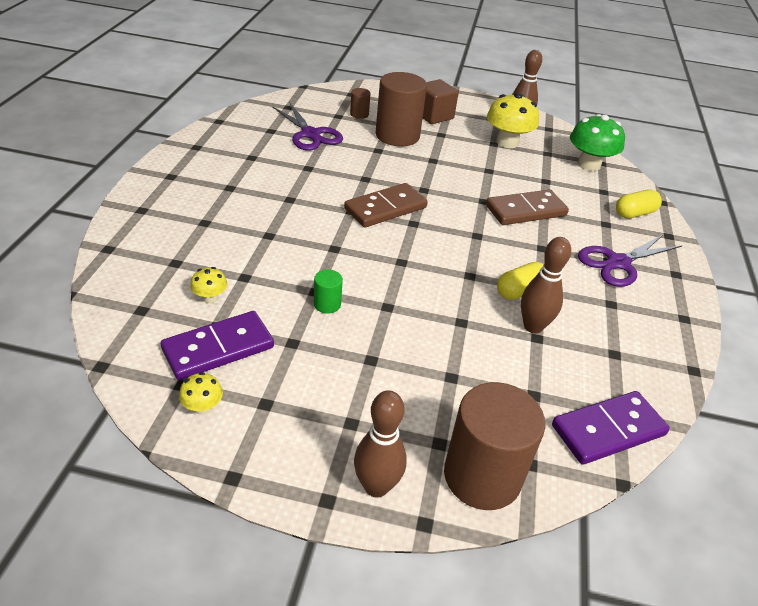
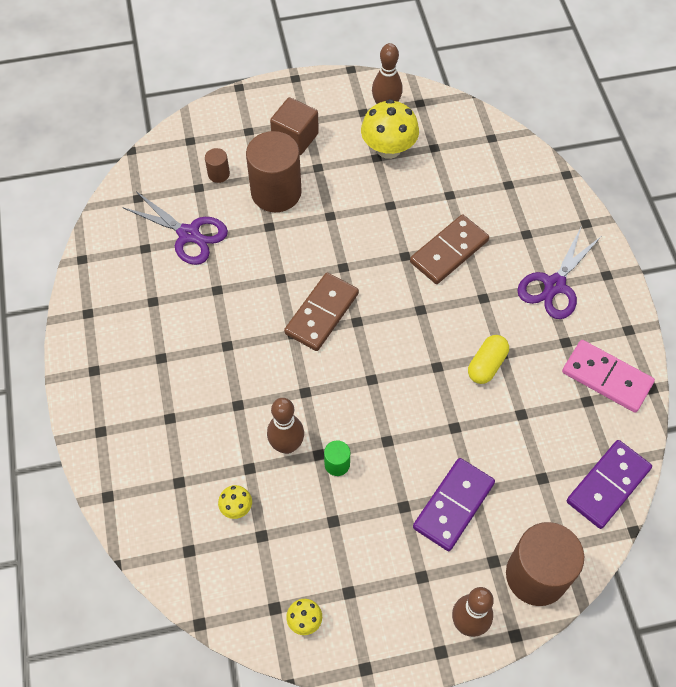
camera: 20 degrees left, 20 degrees up
purple domino [161,311,274,380] -> purple domino moved to [413,458,495,551]
brown bowling pin [521,237,571,334] -> brown bowling pin moved to [267,398,304,454]
green mushroom [570,114,625,171] -> none
yellow capsule [616,189,662,219] -> none
none -> pink domino [562,340,655,413]

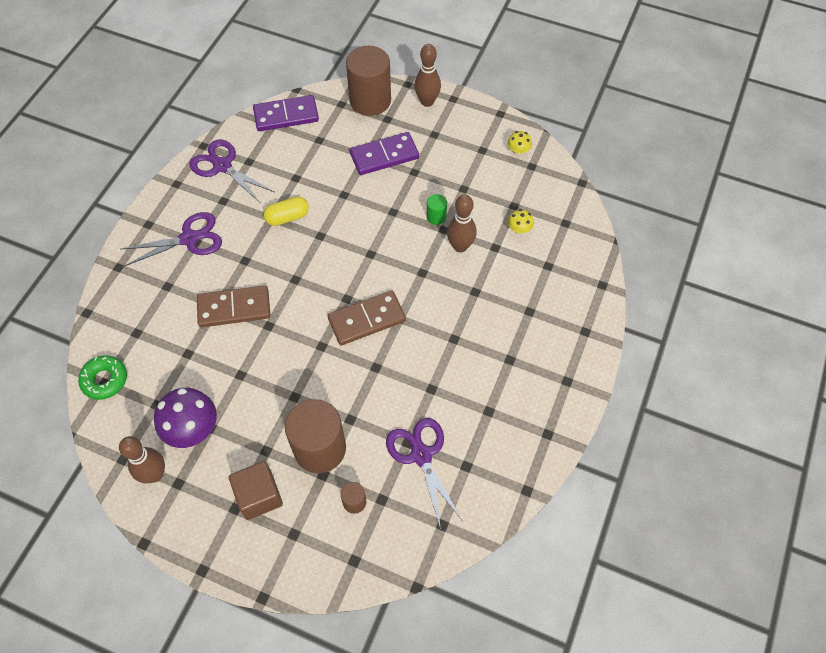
camera: 145 degrees left, 0 degrees up
yellow mushroom [361,99,419,159] -> purple mushroom [154,388,217,448]
pink domino [562,340,655,413] -> purple scissors [190,140,274,203]
none -> green donut [78,355,127,400]

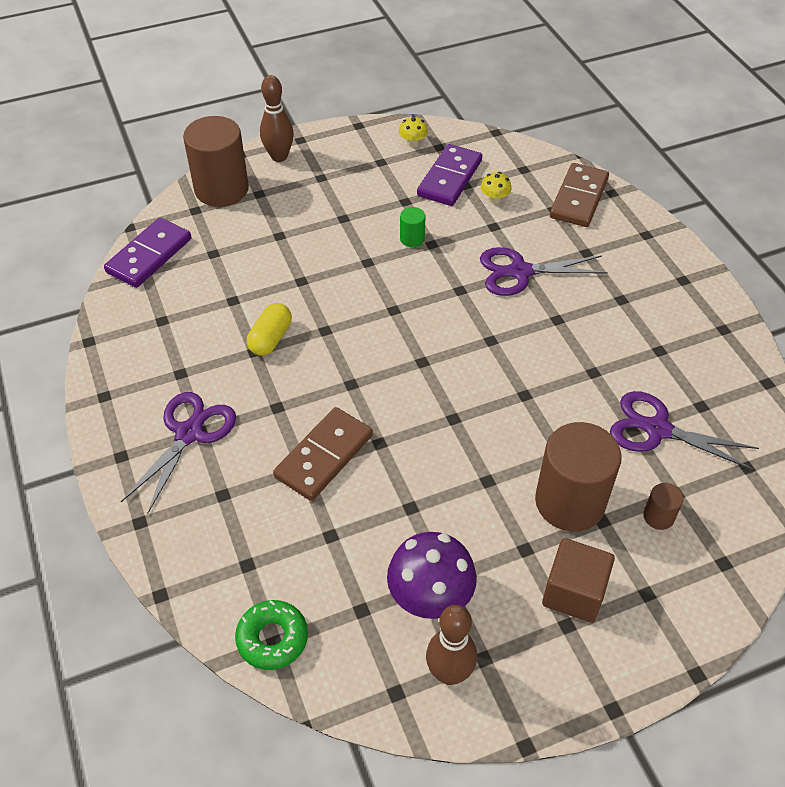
camera: 45 degrees left, 10 degrees down
purple scissors [190,140,274,203] -> purple scissors moved to [480,247,608,296]
brown domino [328,291,406,345] -> brown domino moved to [550,163,609,227]
purple domino [350,132,419,175] -> purple domino moved to [417,144,482,206]
brown bowling pin [447,194,477,253] -> none

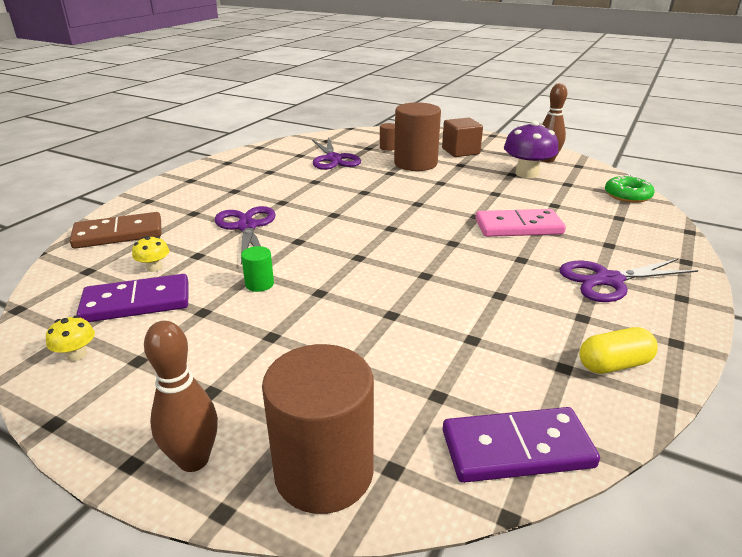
camera: 130 degrees left, 20 degrees down
yellow capsule [247,303,292,356] -> yellow capsule moved to [579,327,658,374]
brown domino [273,407,373,501] -> pink domino [476,209,566,237]
purple scissors [480,247,608,296] -> purple scissors turned 150 degrees counterclockwise [215,206,276,264]

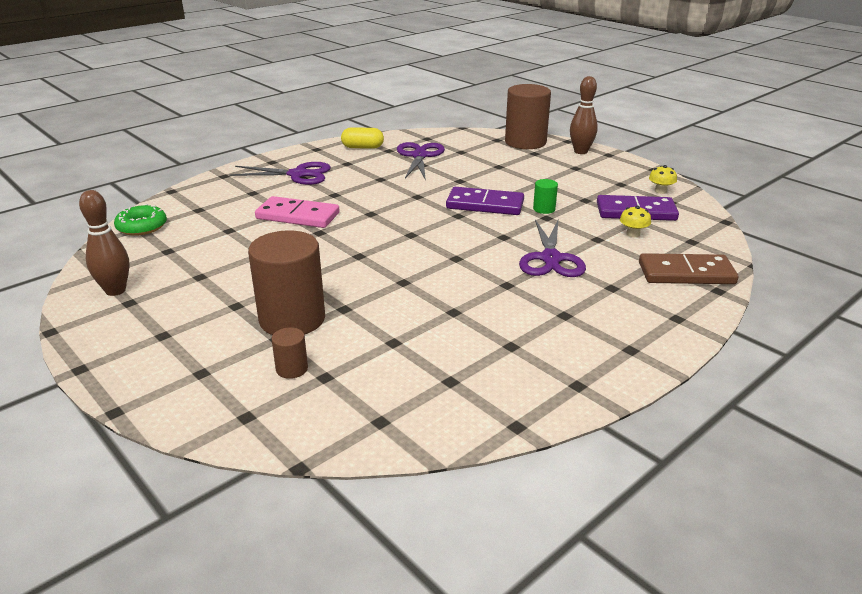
camera: 160 degrees left, 0 degrees up
purple scissors [312,137,361,170] -> purple scissors moved to [397,142,445,180]
brown cube [442,118,483,157] -> none
purple domino [443,407,600,483] -> purple domino moved to [446,187,524,215]
purple mushroom [504,121,558,178] -> none

